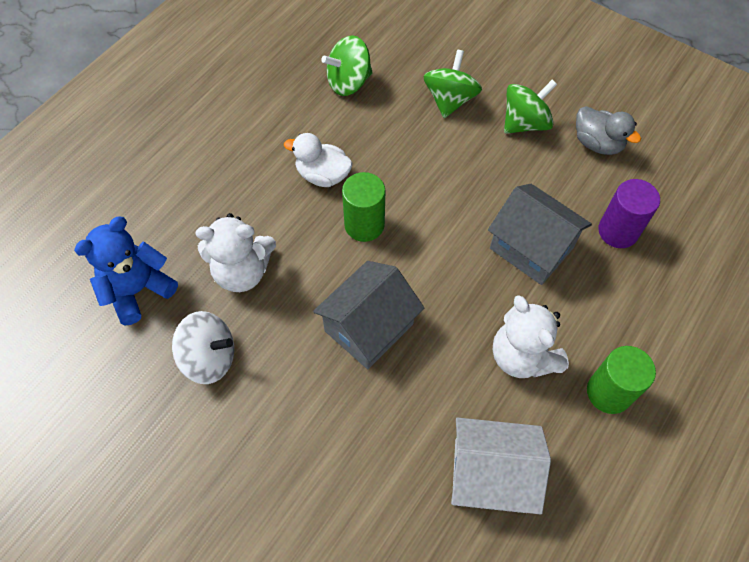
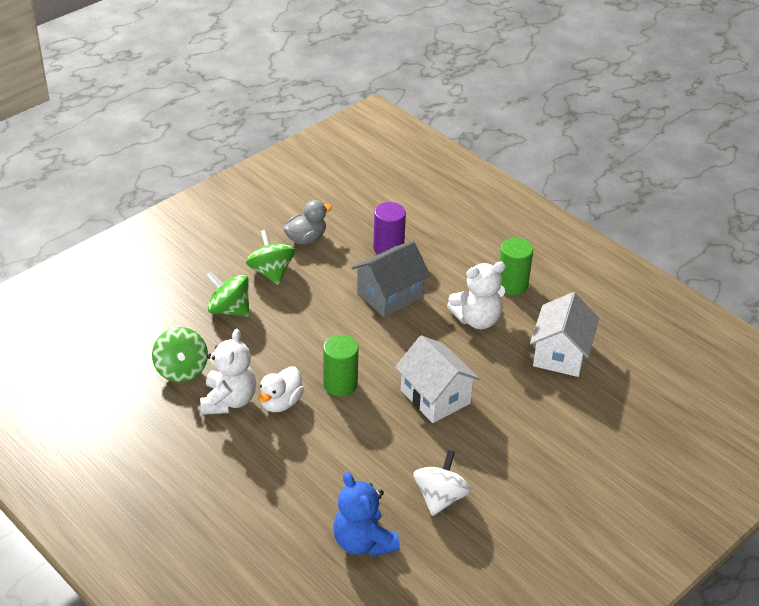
camera: 80 degrees left, 20 degrees down
white teddy bear [196,213,276,292] -> white teddy bear moved to [200,329,256,415]
grey house [313,261,424,369] -> white house [395,335,480,423]

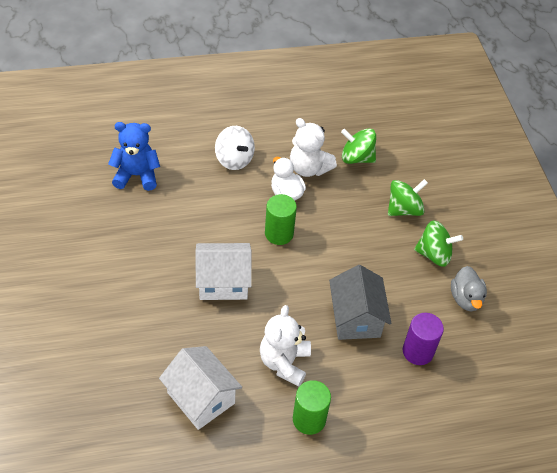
camera: 120 degrees right, 10 degrees up
white spinning top [413,450,471,516] -> white spinning top moved to [215,126,255,170]

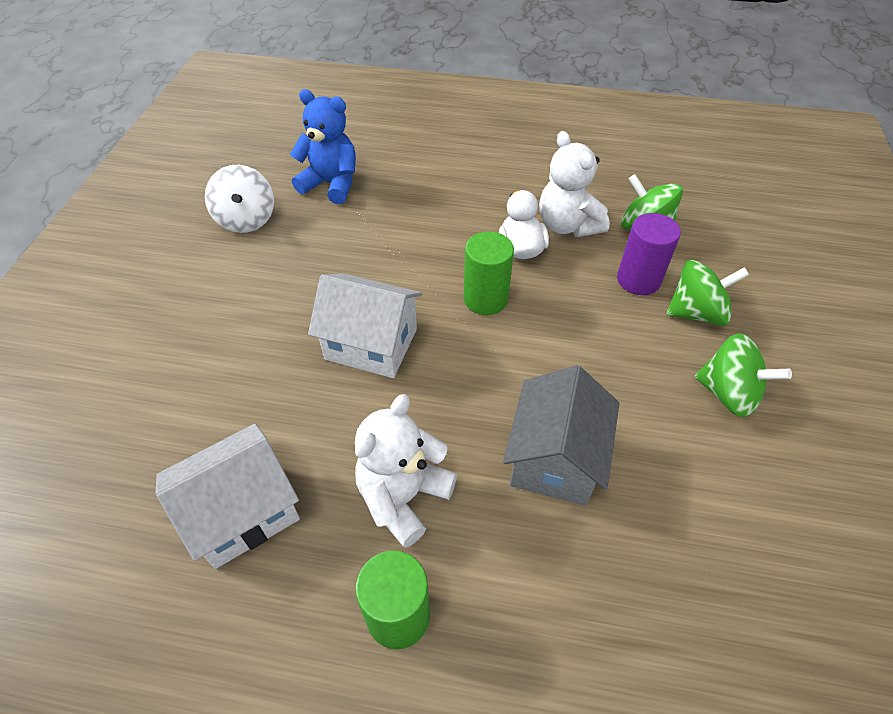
camera: 25 degrees right, 0 degrees up
white house [159,346,242,430] -> white house turned 75 degrees clockwise [156,424,300,569]
white spinning top [215,126,255,170] -> white spinning top moved to [205,165,274,233]
purple cylinder [403,313,444,365] -> purple cylinder moved to [617,213,681,295]
grey duck [451,266,487,311] -> none

